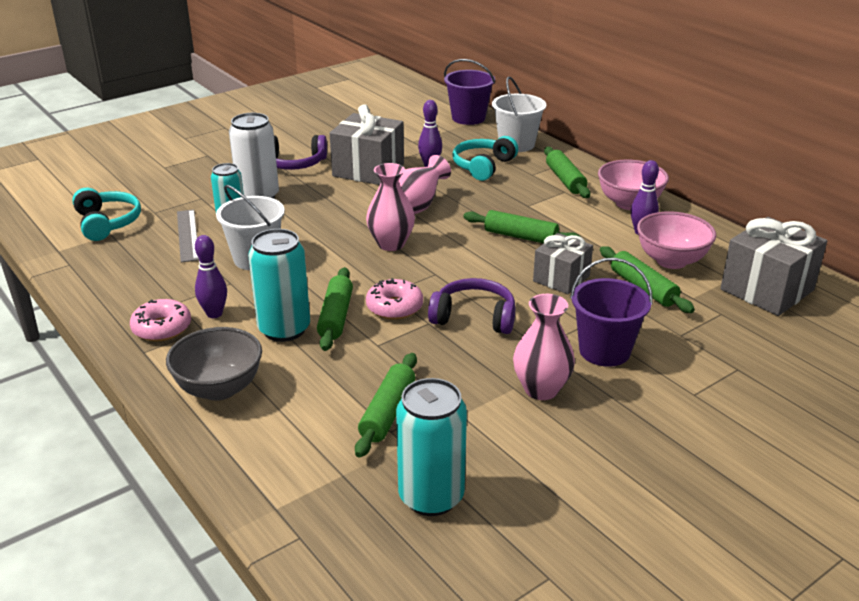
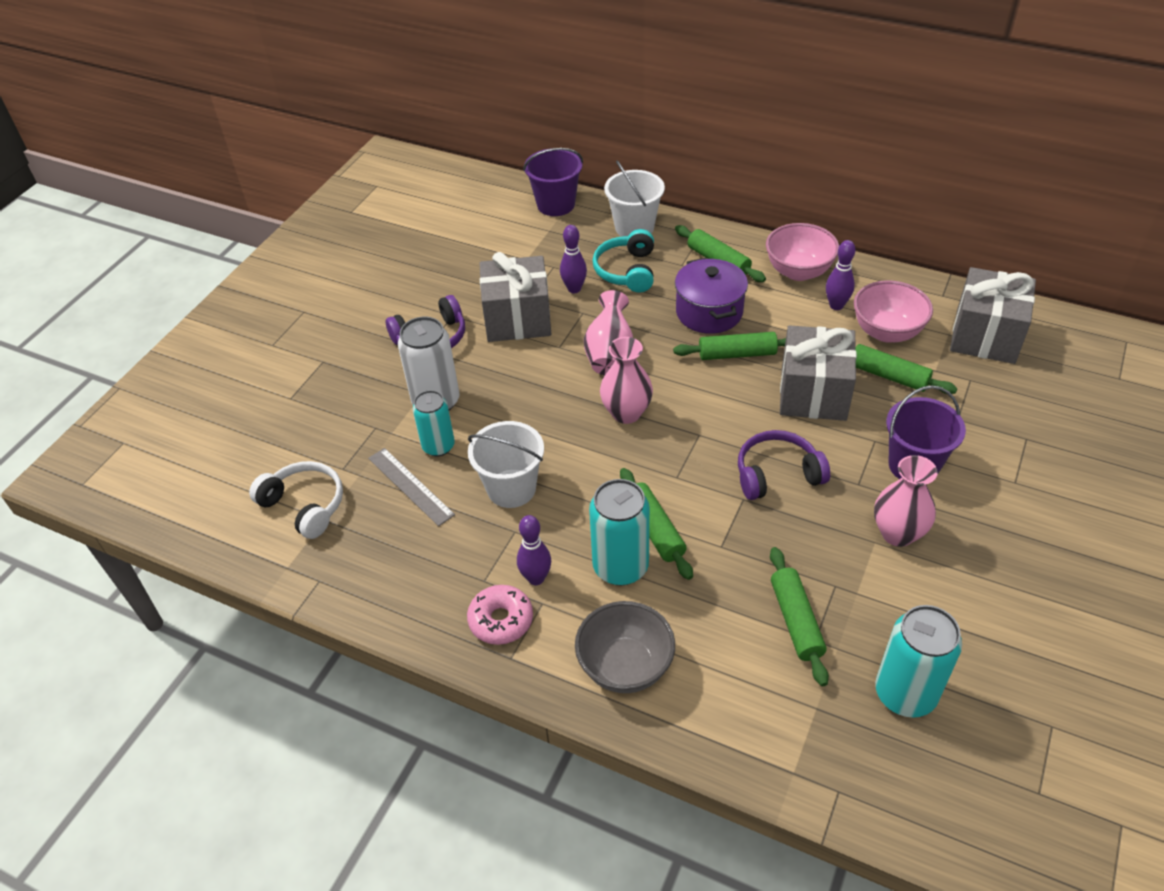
camera: 25 degrees left, 15 degrees up
turquoise headphones [72,188,141,241] -> white headphones [249,461,343,539]
pink donut [366,278,423,320] -> none
grey gift [533,233,593,295] -> grey gift [780,325,857,421], size x1.57
none -> purple pot [675,258,748,334]

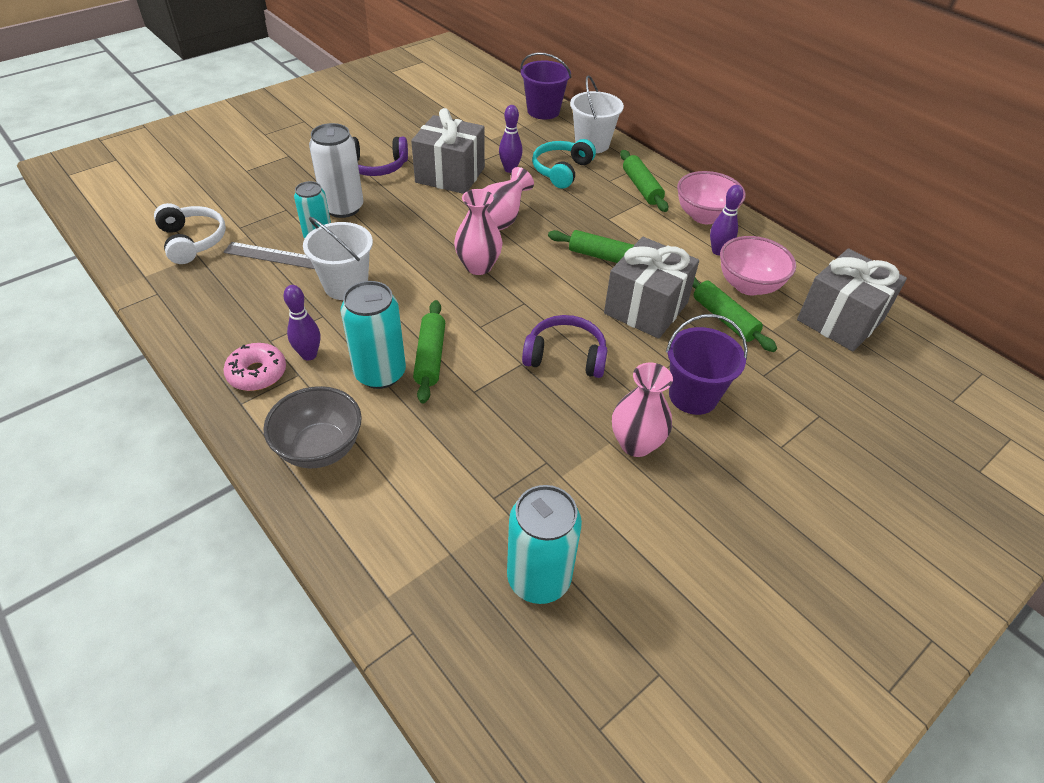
camera: 20 degrees right, 0 degrees up
grey ruler [368,448,455,526] -> grey ruler turned 60 degrees counterclockwise [224,242,314,269]
purple pot [675,258,748,334] -> none
green rolling pin [770,547,829,686] -> none

